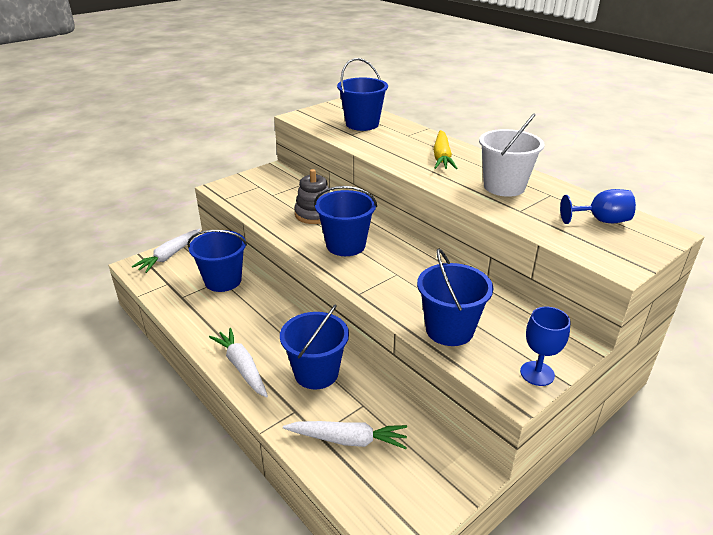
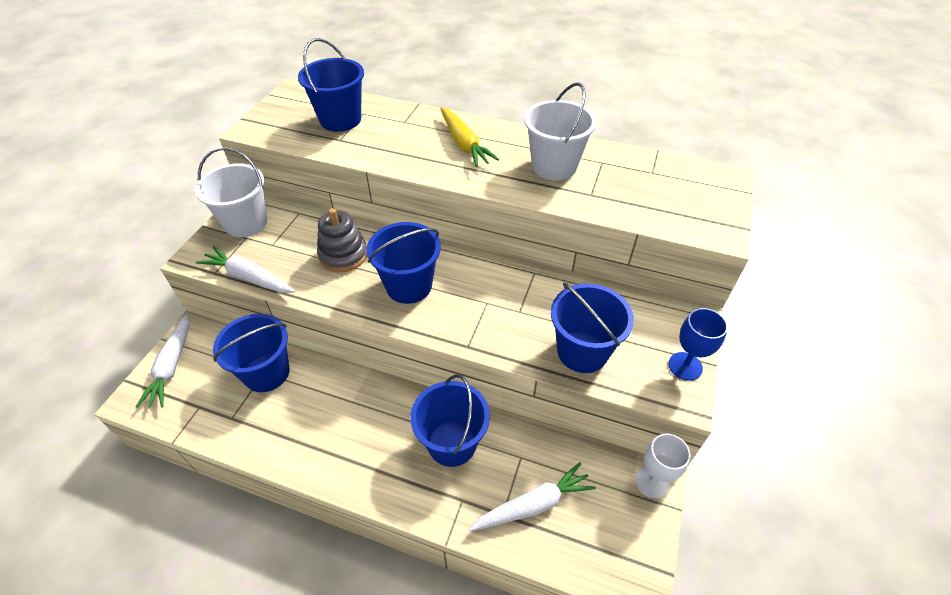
camera: 30 degrees left, 15 degrees up
white carrot [209,328,268,397] -> white carrot moved to [196,246,295,293]
blue goblet [560,189,636,224] -> none
none -> white bucket [195,147,267,238]
none -> white goblet [635,434,691,498]

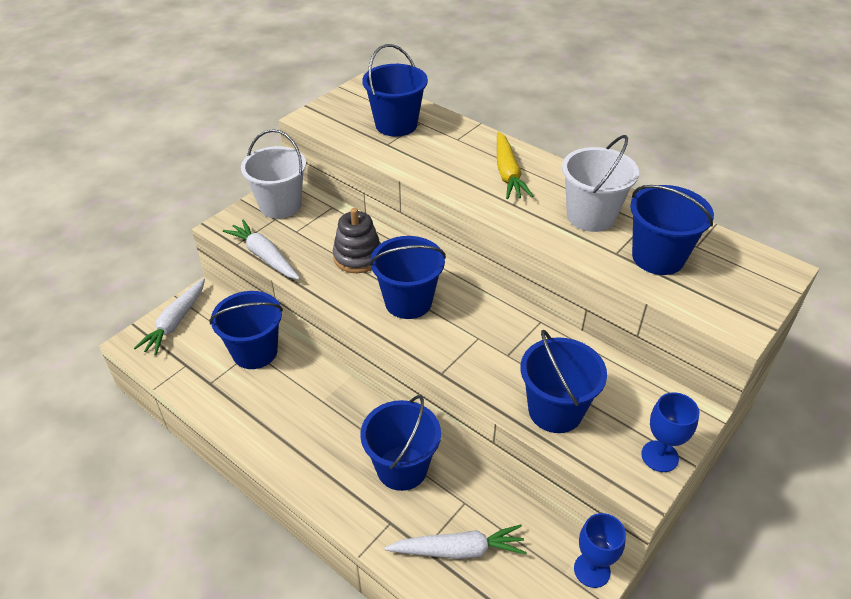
camera: 20 degrees right, 5 degrees down
white goblet [635,434,691,498] -> blue goblet [574,513,626,588]
none -> blue bucket [630,185,714,275]

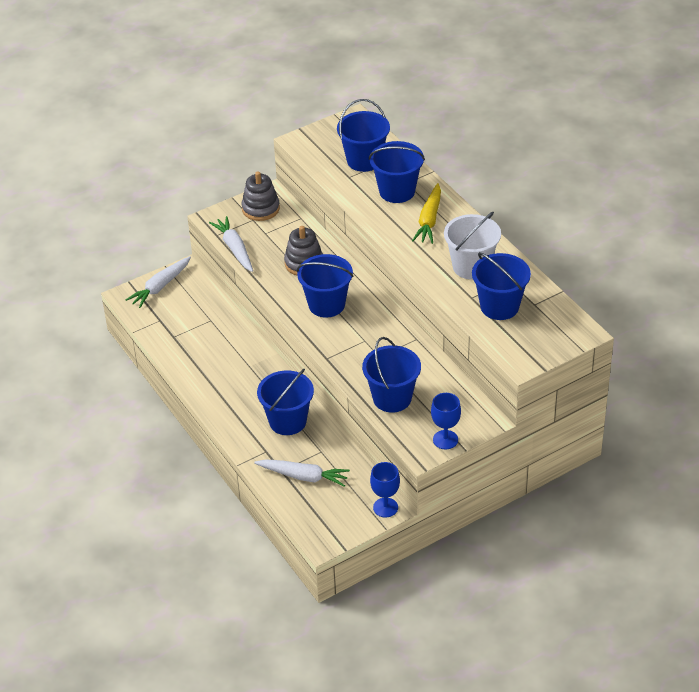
camera: 20 degrees right, 0 degrees up
blue bucket [210,291,283,369] -> blue bucket moved to [369,141,425,203]
white bucket [241,129,306,219] -> grey stacking toy [242,172,280,221]

